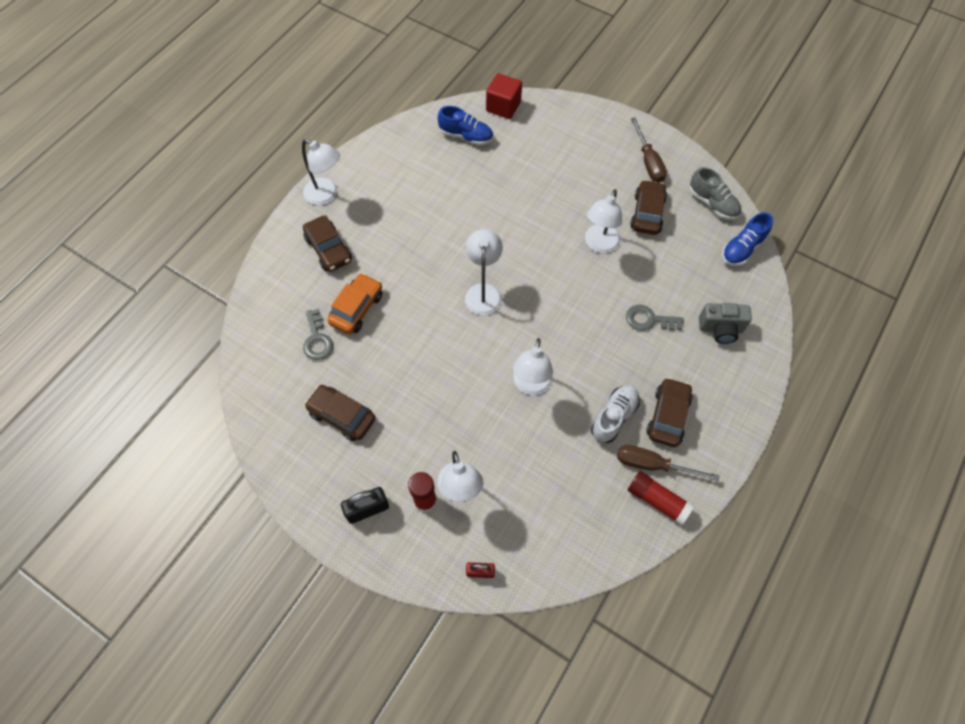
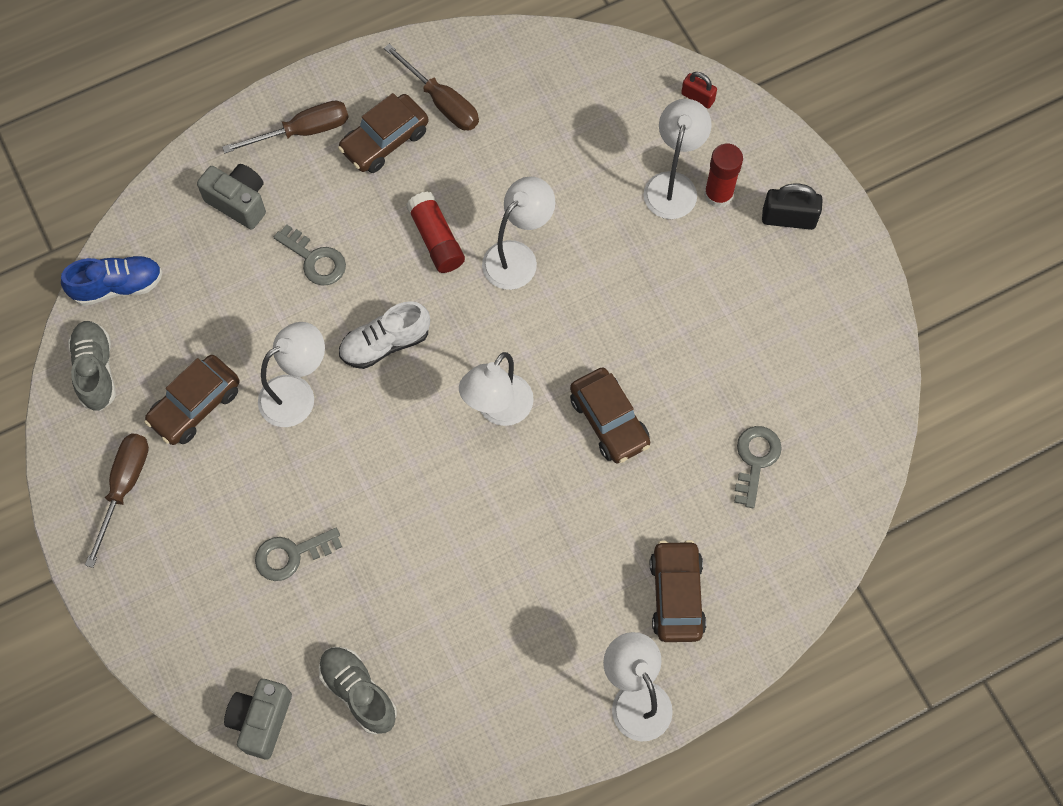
camera: 150 degrees left, 5 degrees up
brown car [305,385,375,441] -> brown car moved to [570,367,650,464]
orange car [327,273,382,334] -> none
blue shoe [438,106,493,146] -> grey shoe [319,647,397,735]
red cube [486,73,522,119] -> grey camera [224,679,292,759]
white shoe [591,385,640,443] -> white shoe moved to [339,301,430,369]
red glue stick [628,471,694,525] -> red glue stick moved to [406,192,465,273]
none -> brown screwdriver [222,101,349,153]
none -> grey key [255,528,342,581]

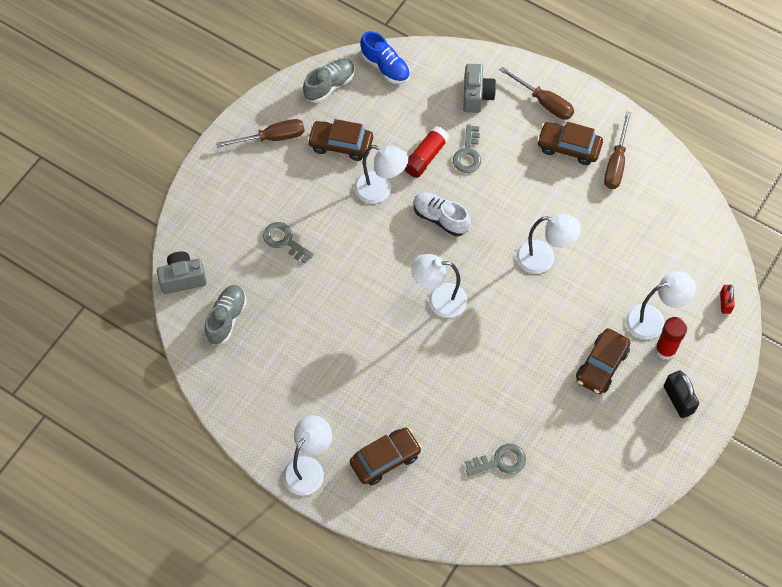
camera: 60 degrees right, 5 degrees down
red glue stick [406,192,465,273] -> red glue stick moved to [404,126,450,178]
brown car [570,367,650,464] -> brown car moved to [576,328,631,394]

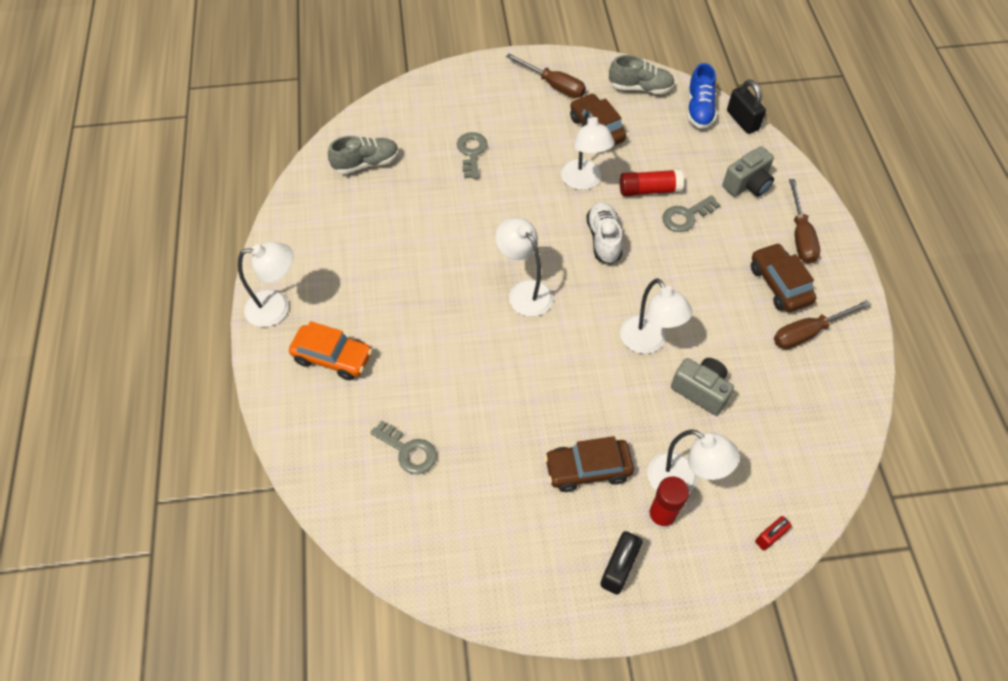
camera: 50 degrees right, 5 degrees down
grey camera [157,251,207,294] -> grey camera moved to [671,358,734,416]
brown car [350,427,422,485] -> orange car [289,321,372,380]
none -> black padlock [727,80,766,134]

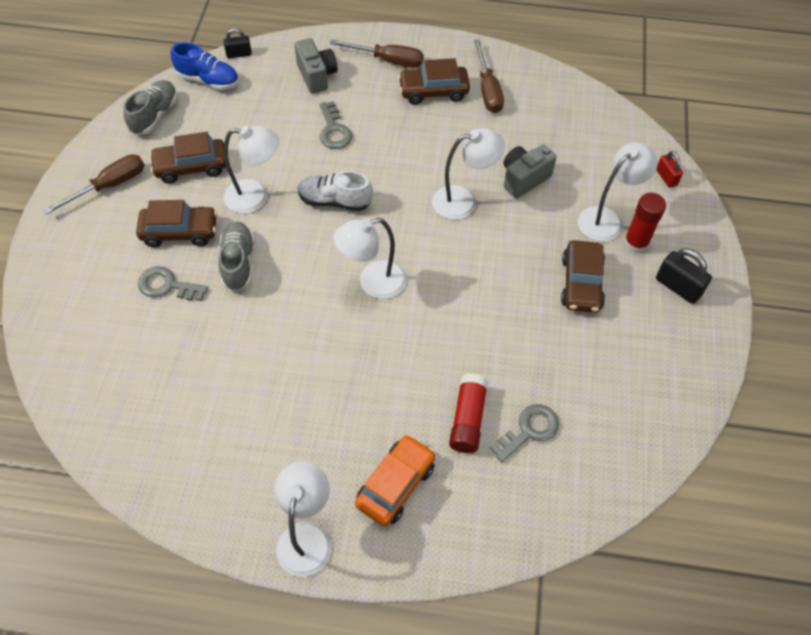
camera: 75 degrees left, 0 degrees up
grey shoe [328,136,399,174] -> grey shoe moved to [218,222,254,291]
red glue stick [620,169,684,196] -> red glue stick moved to [449,374,488,453]
black padlock [727,80,766,134] -> black padlock [224,28,252,58], size x0.64
none -> brown car [136,200,217,247]

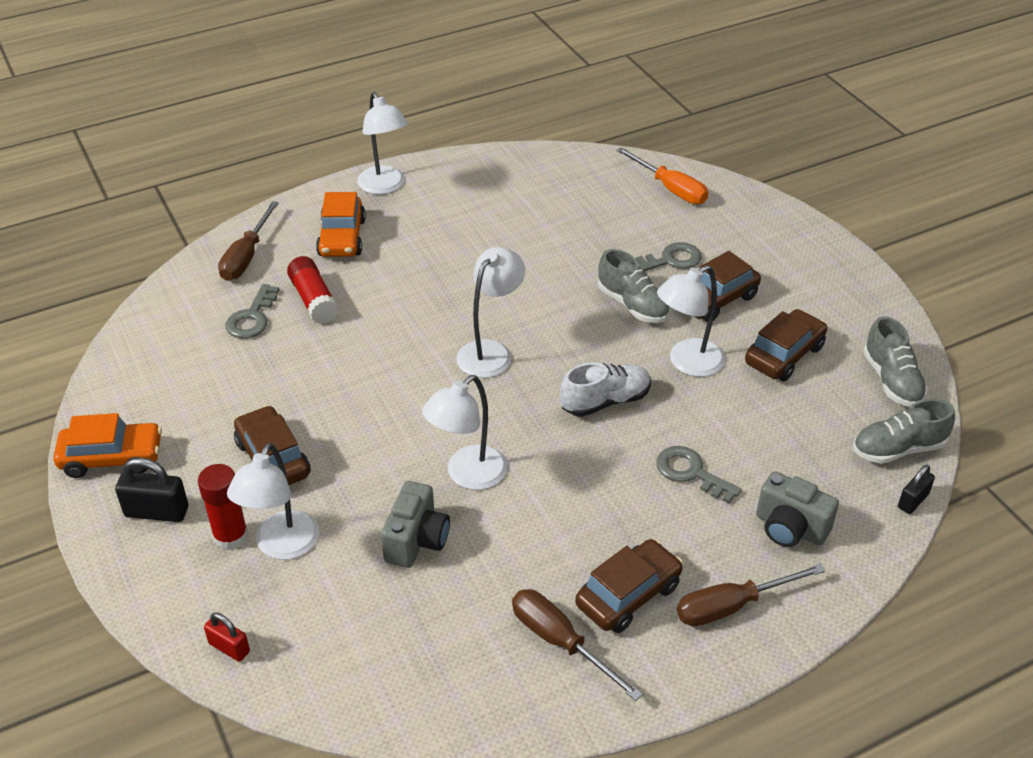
camera: 145 degrees right, 15 degrees down
brown screwdriver [44,154,145,214] -> brown screwdriver moved to [218,201,279,281]
blue shoe [171,42,239,90] -> grey shoe [853,399,955,464]
none -> orange car [53,413,162,478]
none -> orange screwdriver [617,147,708,204]

